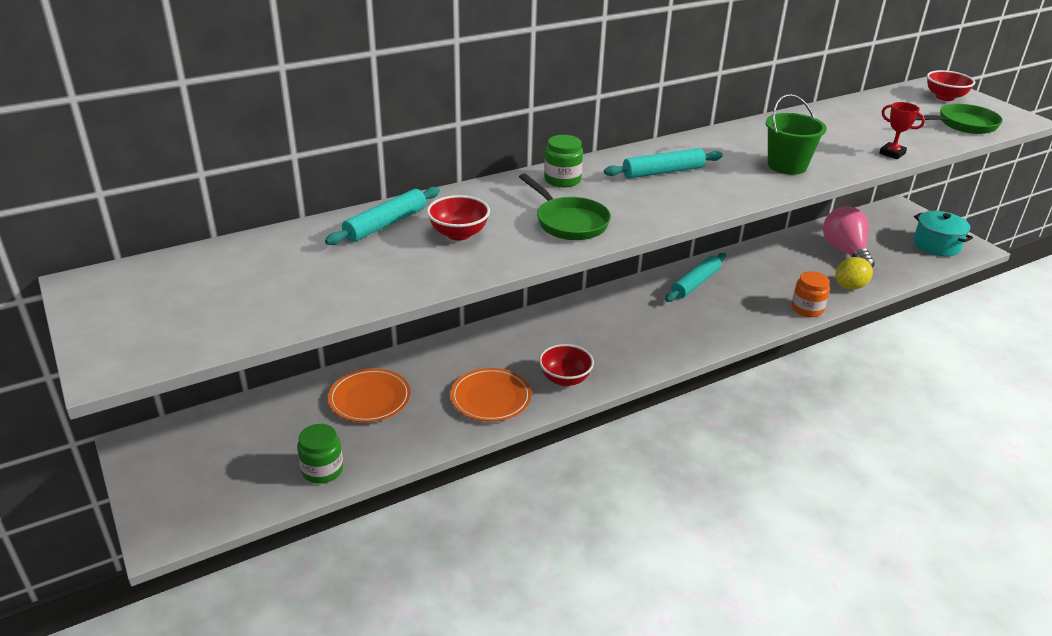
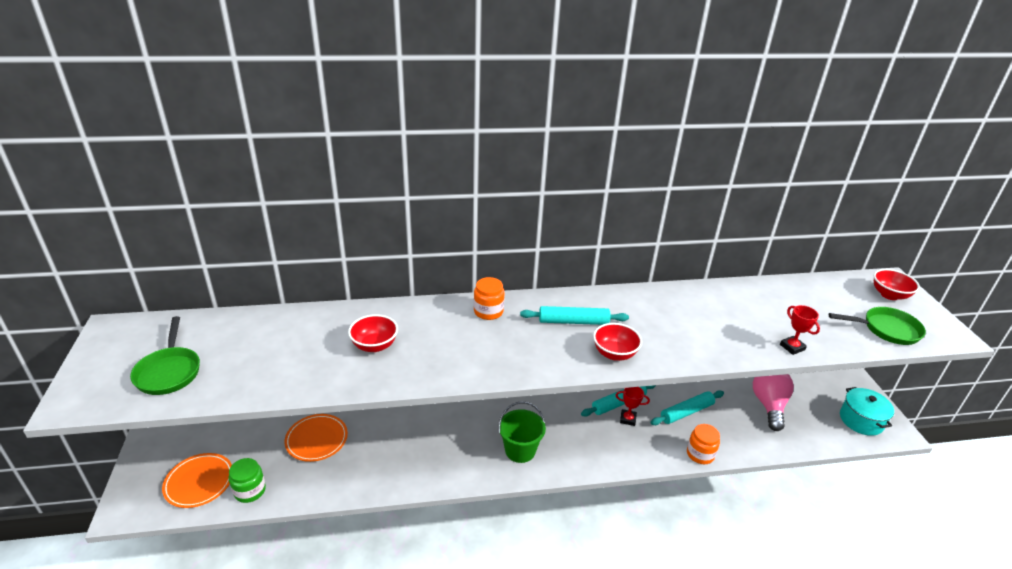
camera: 20 degrees right, 0 degrees up
turquoise rolling pin [325,187,440,245] -> turquoise rolling pin moved to [650,390,724,425]
orange plate [450,368,531,422] -> orange plate moved to [162,453,232,508]
green pan [519,173,611,240] -> green pan moved to [130,316,200,395]
red bowl [539,344,594,386] -> red bowl moved to [593,323,642,361]
green jar [544,135,583,187] -> orange jar [474,277,505,320]
green bucket [766,94,827,175] -> green bucket moved to [499,402,546,463]
yellow lemon [835,257,873,290] -> none
none -> red trophy [616,387,650,426]

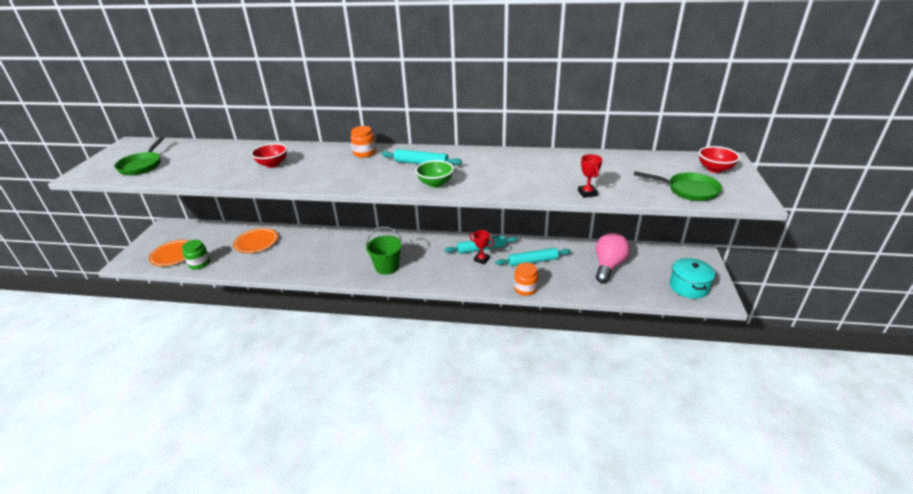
camera: 20 degrees right, 0 degrees up
red bowl [593,323,642,361] -> green bowl [415,160,454,188]

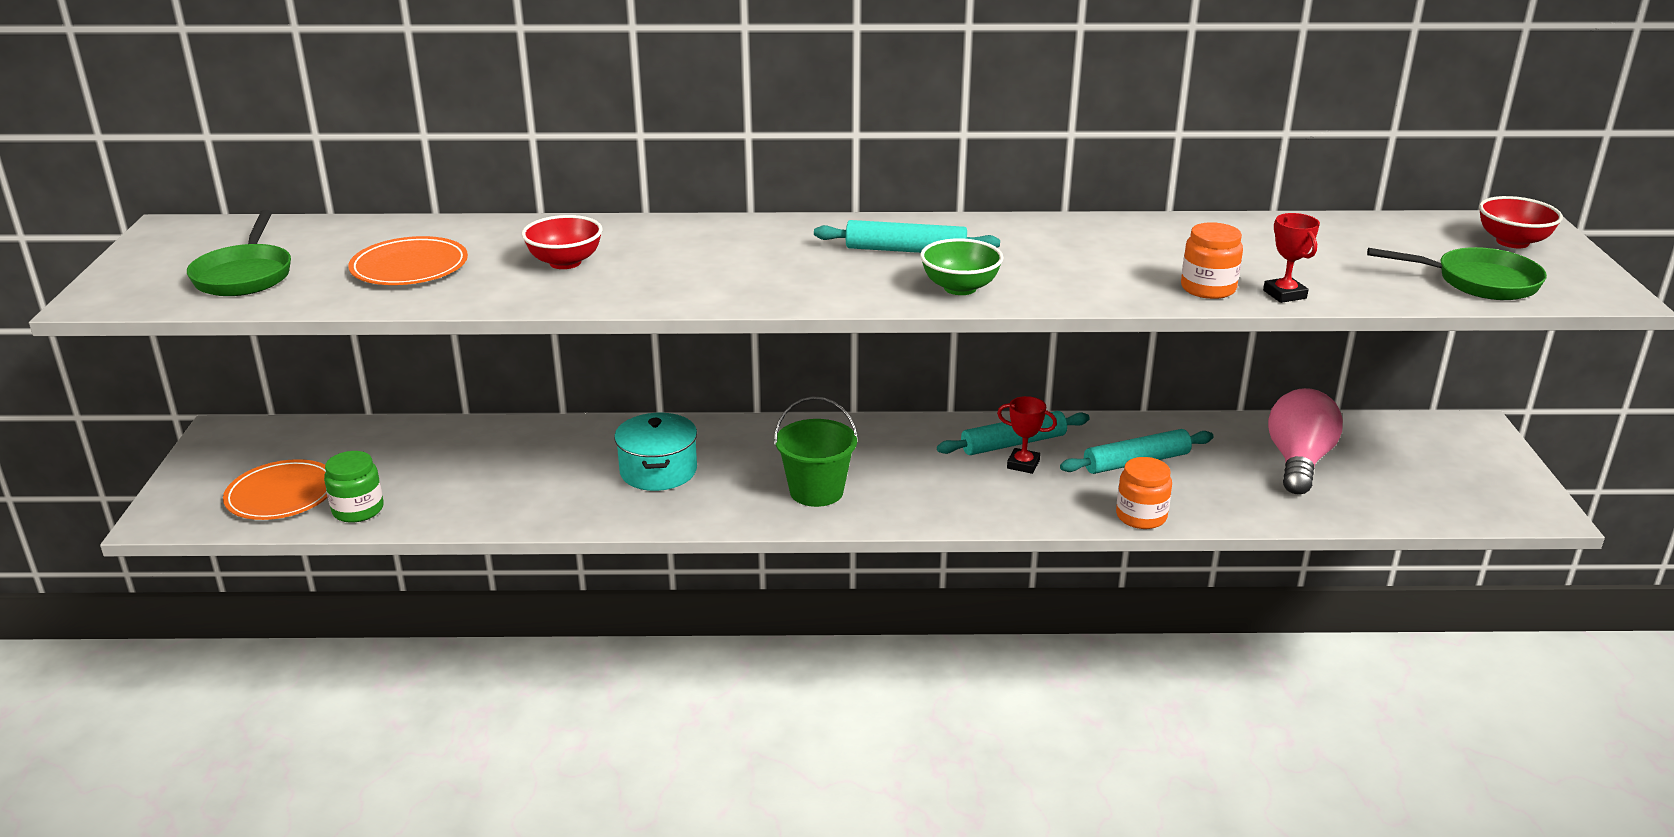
camera: 10 degrees left, 5 degrees down
orange plate [233,228,278,253] -> orange plate moved to [348,236,468,285]
orange jar [351,126,376,158] -> orange jar moved to [1181,222,1243,299]
turquoise pot [670,258,716,299] -> turquoise pot moved to [614,413,697,491]

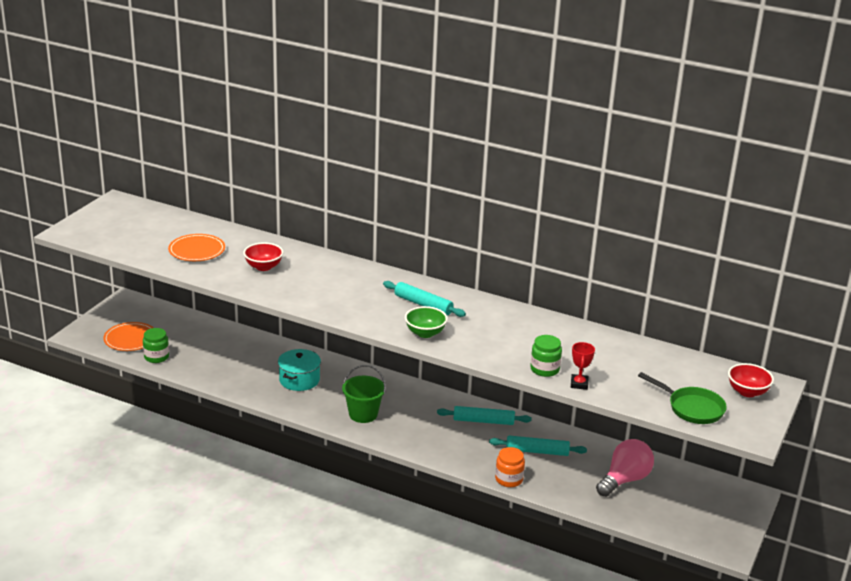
camera: 25 degrees right, 0 degrees up
green pan [187,210,291,296] -> none
red trophy [997,396,1057,474] -> none
orange jar [1181,222,1243,299] -> green jar [530,335,562,377]

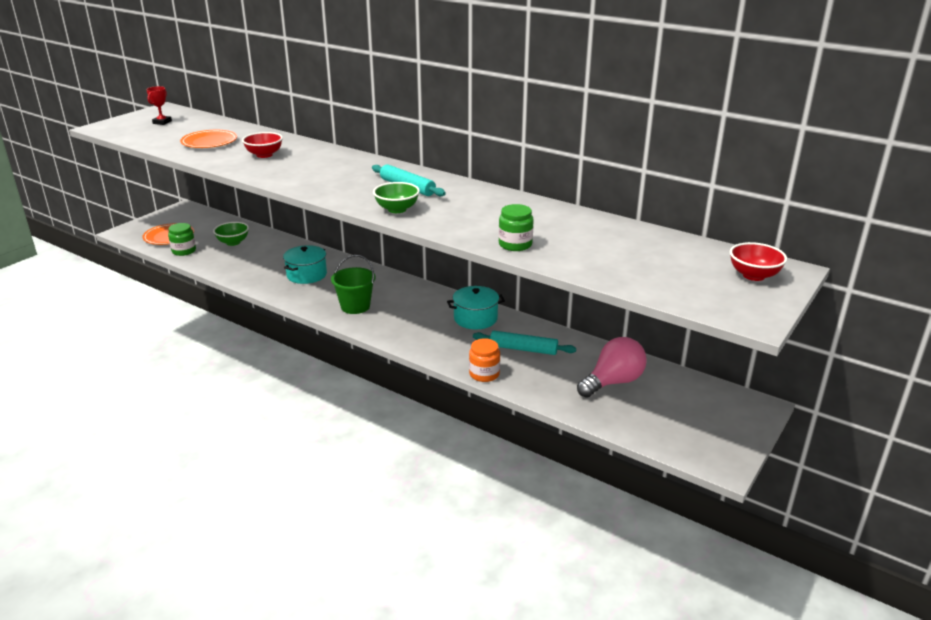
camera: 10 degrees right, 0 degrees up
turquoise rolling pin [437,406,532,425] -> turquoise pot [447,286,505,329]
red trophy [571,342,595,390] -> red trophy moved to [146,86,172,125]
green pan [638,372,727,424] -> none
none -> green bowl [213,222,249,246]

